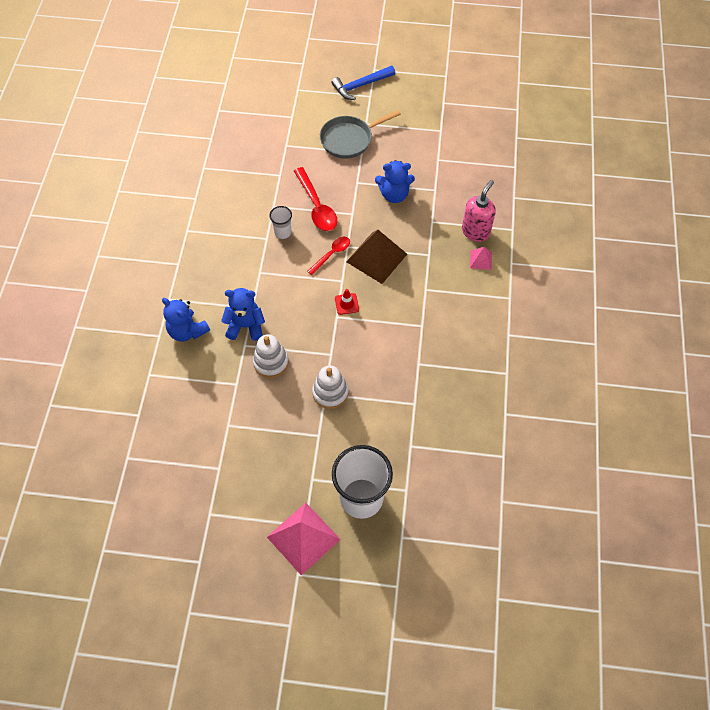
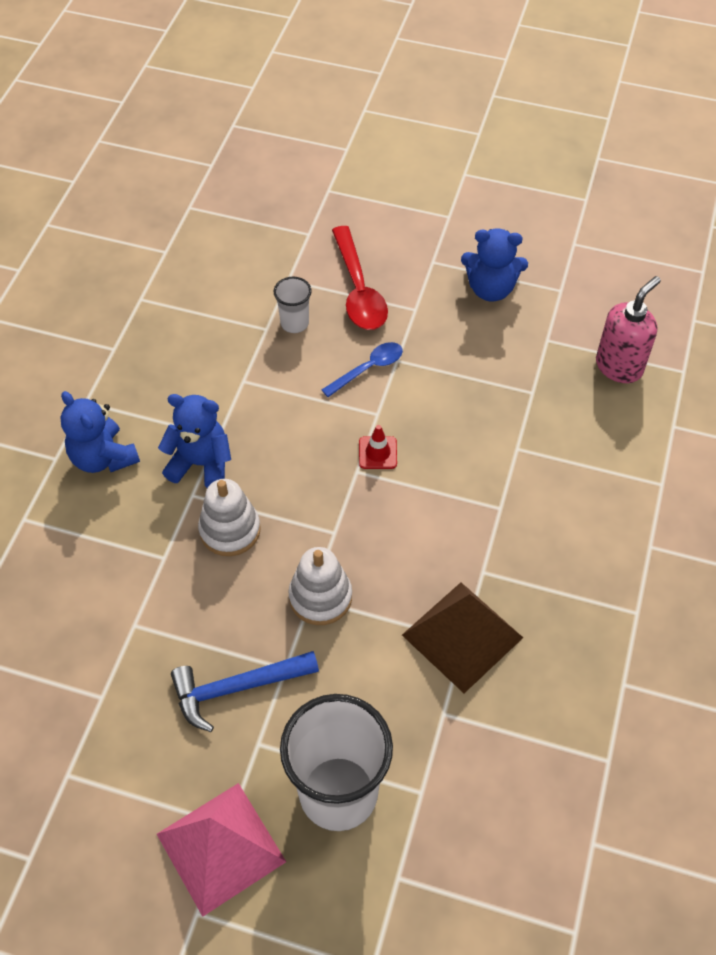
camera: 10 degrees right, 5 degrees down
red spoon [307,236,350,275] -> blue spoon [322,342,403,397]
grey pan [320,110,401,159] -> none
blue hammer [331,66,395,100] -> blue hammer moved to [171,651,319,732]
brown pyramid [346,230,407,284] -> brown pyramid moved to [402,582,523,693]
pink pyramid [470,247,492,270] -> none

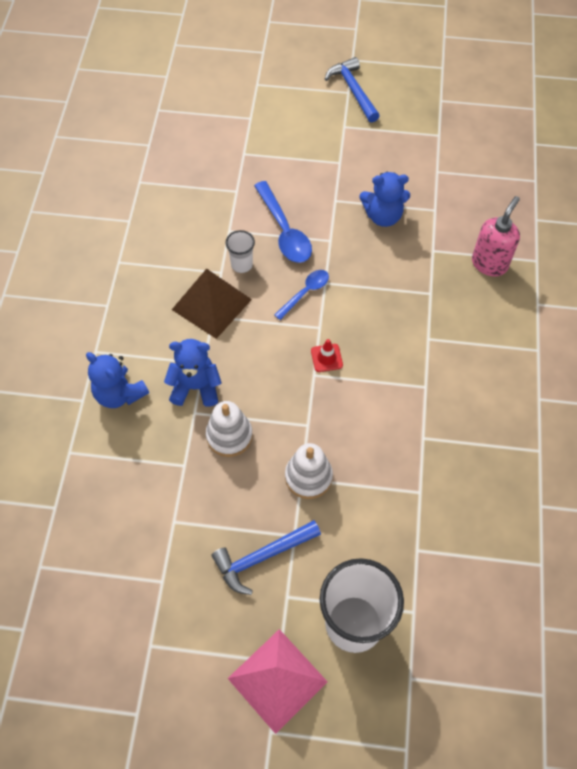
camera: 10 degrees left, 5 degrees up
red spoon [332,226,388,330] -> blue spoon [254,181,312,263]
brown pyramid [402,582,523,693] -> brown pyramid moved to [172,269,252,339]
none -> blue hammer [325,57,380,122]

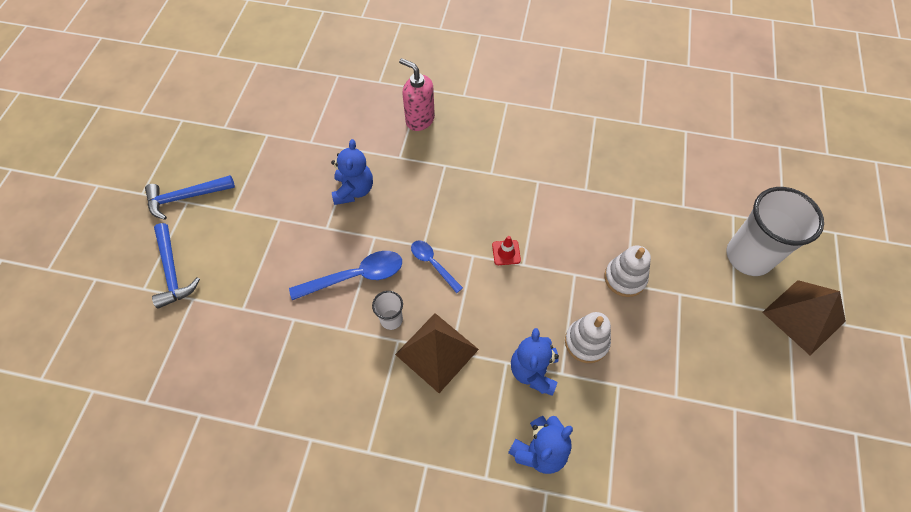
camera: 85 degrees left, 0 degrees up
blue hammer [211,520,321,595] -> blue hammer moved to [152,223,200,309]
pink pyramid [227,629,327,734] -> brown pyramid [762,280,846,356]

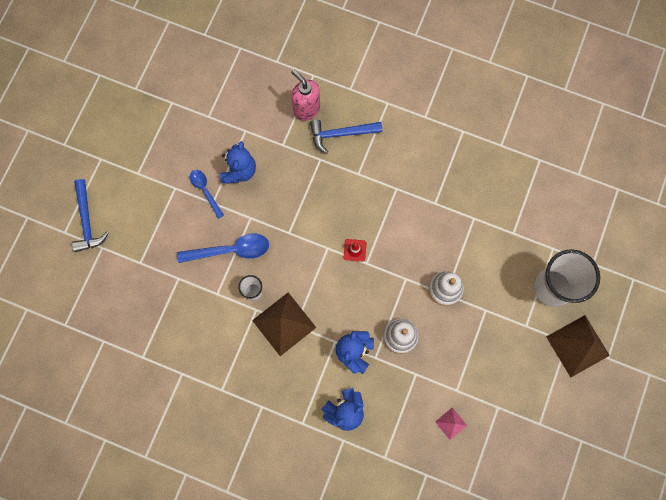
camera: 10 degrees right, 15 degrees up
blue hammer [145,175,235,220] -> blue hammer moved to [310,120,382,154]
blue spoon [411,240,463,293] -> blue spoon moved to [190,170,224,219]
none -> pink pyramid [435,407,467,440]

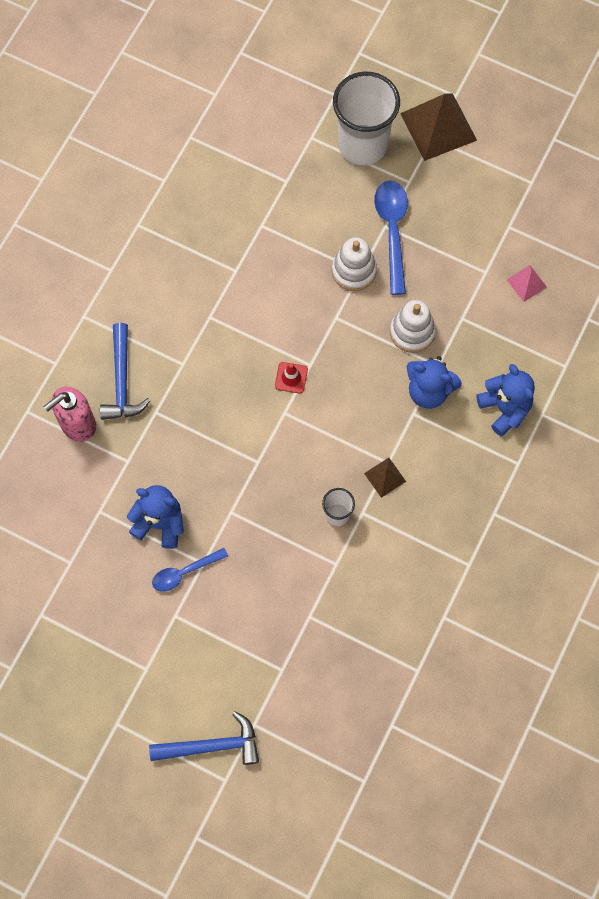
camera: 85 degrees left, 5 degrees down
blue spoon [177,233,269,263] -> blue spoon moved to [374,180,408,295]
brown pyramid [252,292,316,356] -> brown pyramid [364,458,406,498], size x0.49

